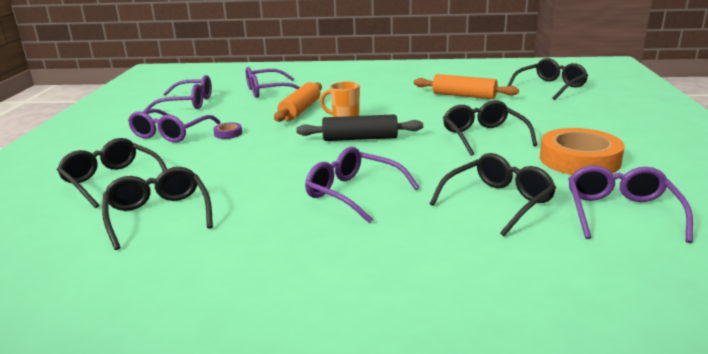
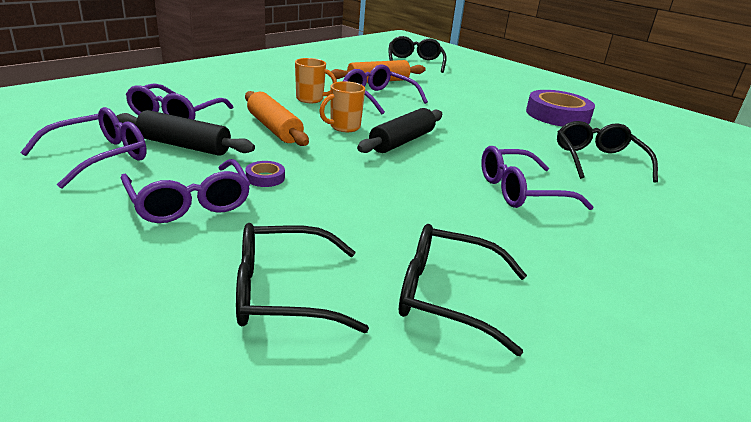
camera: 55 degrees left, 5 degrees up
black glasses [443,100,537,156] -> none
orange tape [540,128,625,175] -> purple tape [526,90,595,126]
purple glasses [568,165,693,243] -> purple glasses moved to [343,65,428,114]
none -> black rolling pin [117,110,255,156]
none -> orange mug [295,58,337,103]

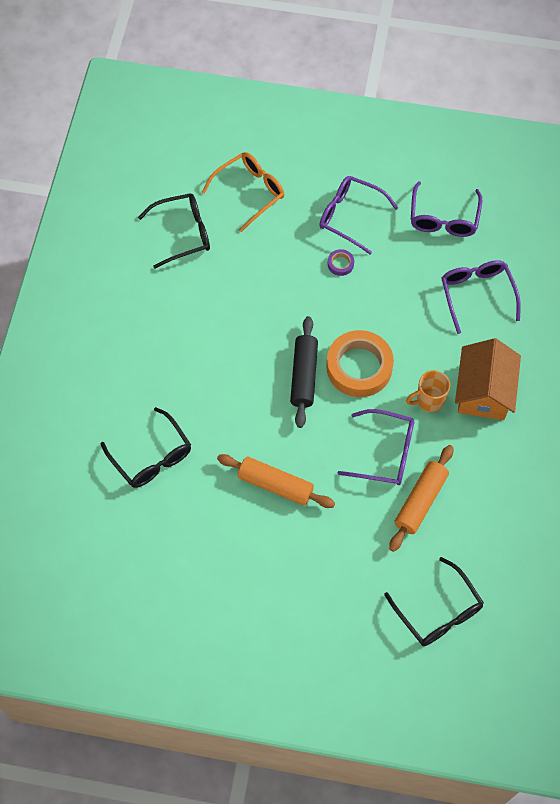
camera: 150 degrees right, 35 degrees up
black rolling pin [117,110,255,156] -> none
black glasses [236,223,369,333] -> orange glasses [201,152,285,232]
orange rolling pin [245,91,309,146] -> orange rolling pin moved to [217,454,335,508]
orange mug [319,81,365,132] -> orange tape [326,330,394,397]
purple glasses [481,146,593,210] -> none
purple tape [526,90,595,126] -> none
none -> orange house [455,338,521,420]

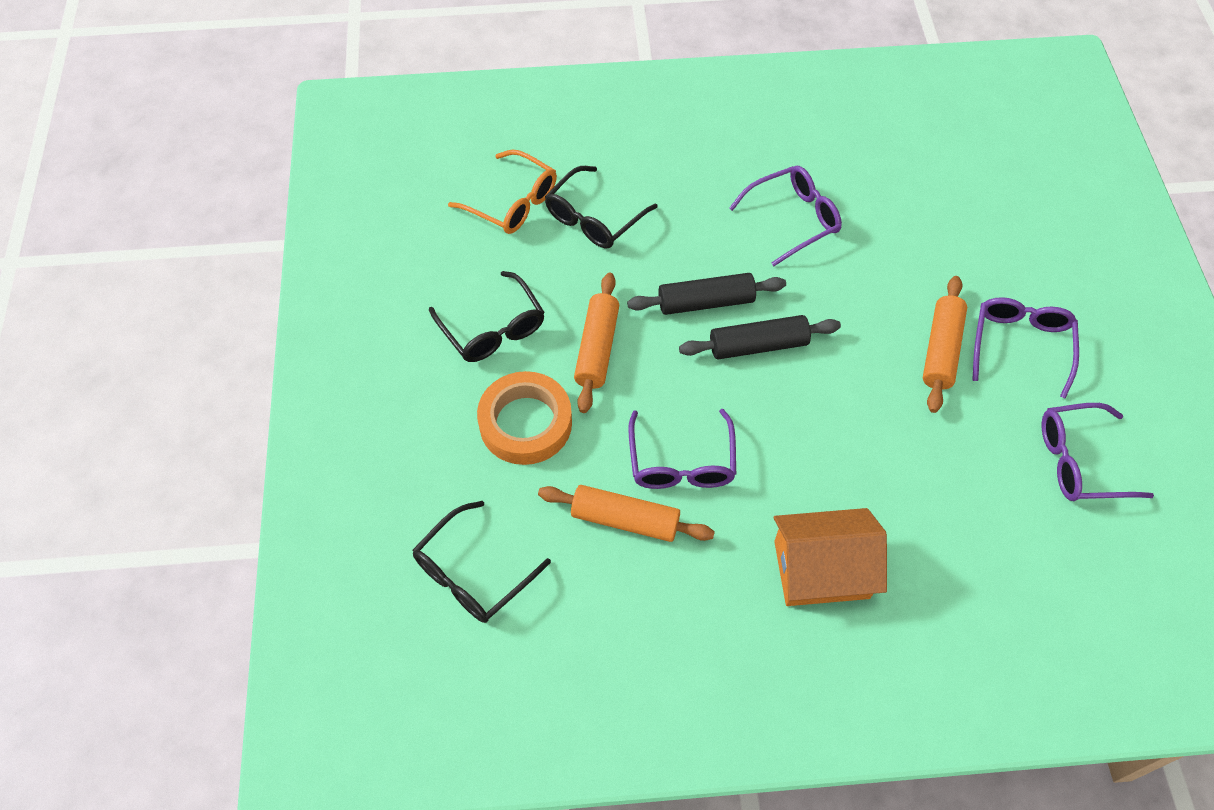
camera: 75 degrees right, 5 degrees down
black glasses [138,193,210,269] -> black glasses moved to [429,271,545,362]
orange glasses [201,152,285,232] -> orange glasses moved to [448,150,557,234]
orange tape [326,330,394,397] -> orange tape moved to [477,371,572,465]
purple tape [328,249,354,276] -> orange rolling pin [923,276,967,413]
orange mug [406,370,450,412] -> none
purple glasses [442,260,521,334] -> purple glasses moved to [729,166,842,266]
none -> black rolling pin [627,273,786,315]

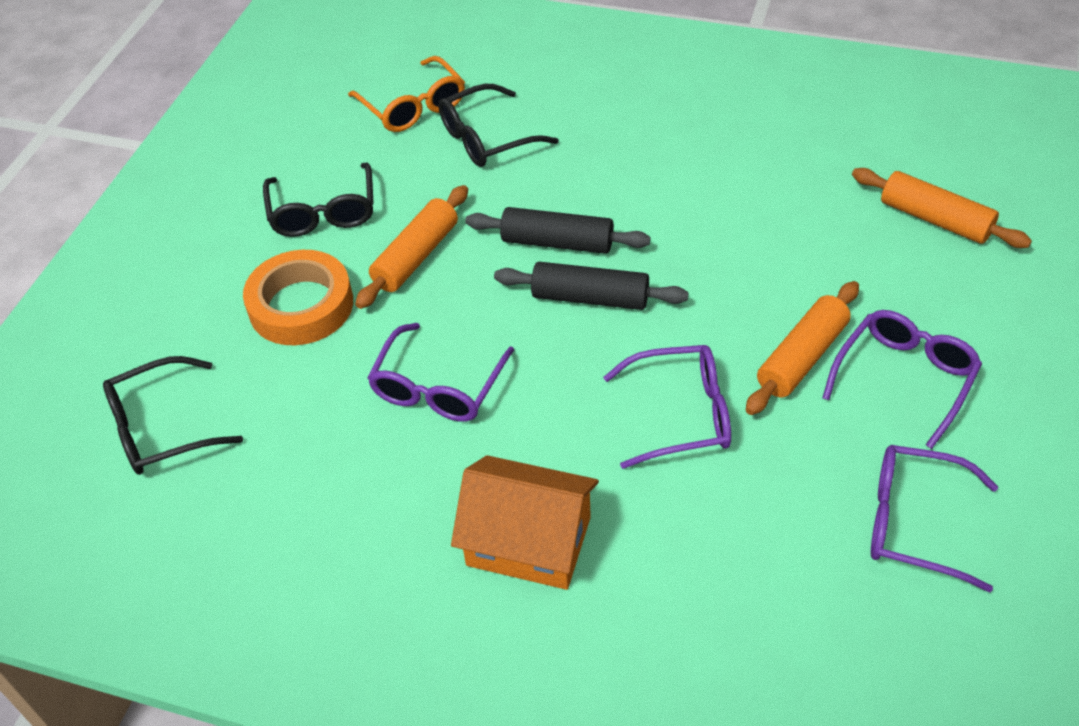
camera: 25 degrees right, 10 degrees down
orange rolling pin [538,485,715,542] -> orange rolling pin moved to [852,168,1032,248]
purple glasses [729,166,842,266] -> purple glasses moved to [603,345,731,469]

